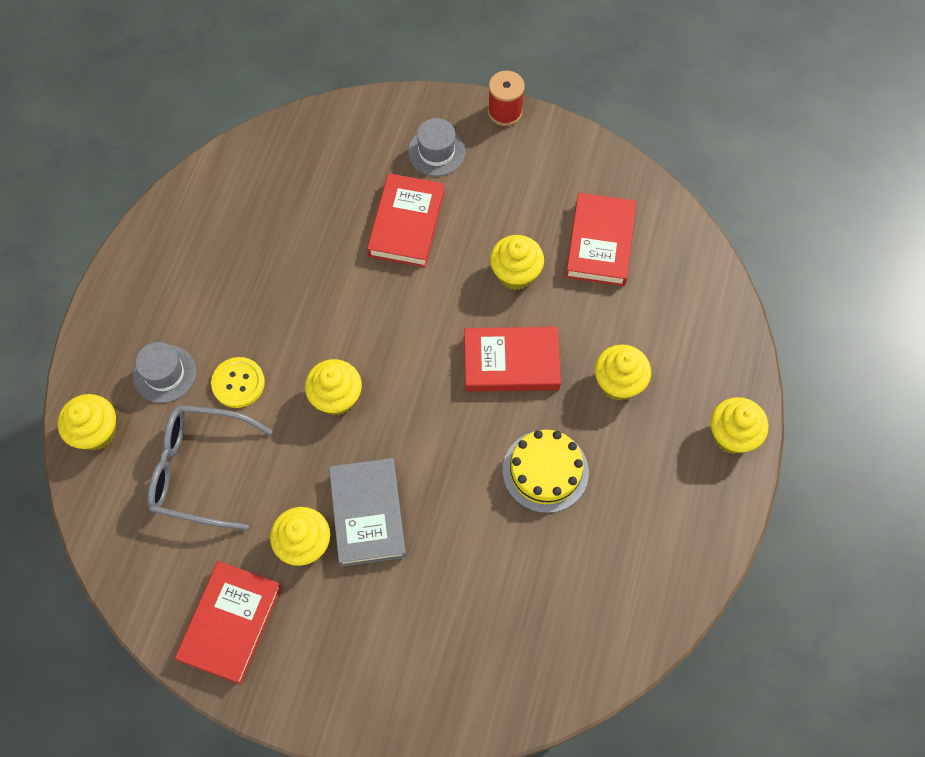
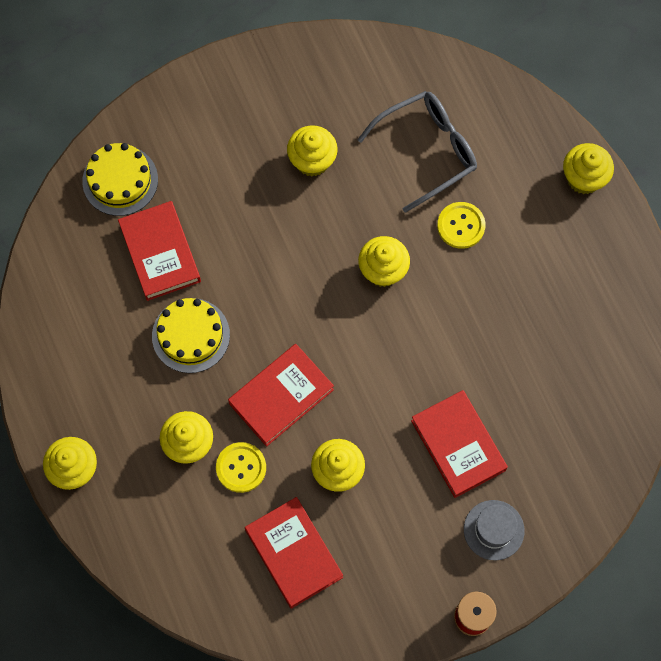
camera: 140 degrees right, 5 degrees up
yellow cupcake [58,394,116,451] -> yellow cupcake moved to [563,143,614,194]
grey hat [133,342,196,403] -> none
red book [175,561,282,684] -> red book moved to [118,201,201,301]
grey book [329,458,406,567] -> none
none -> yellow cake [82,143,158,216]
none -> yellow button [216,442,266,493]

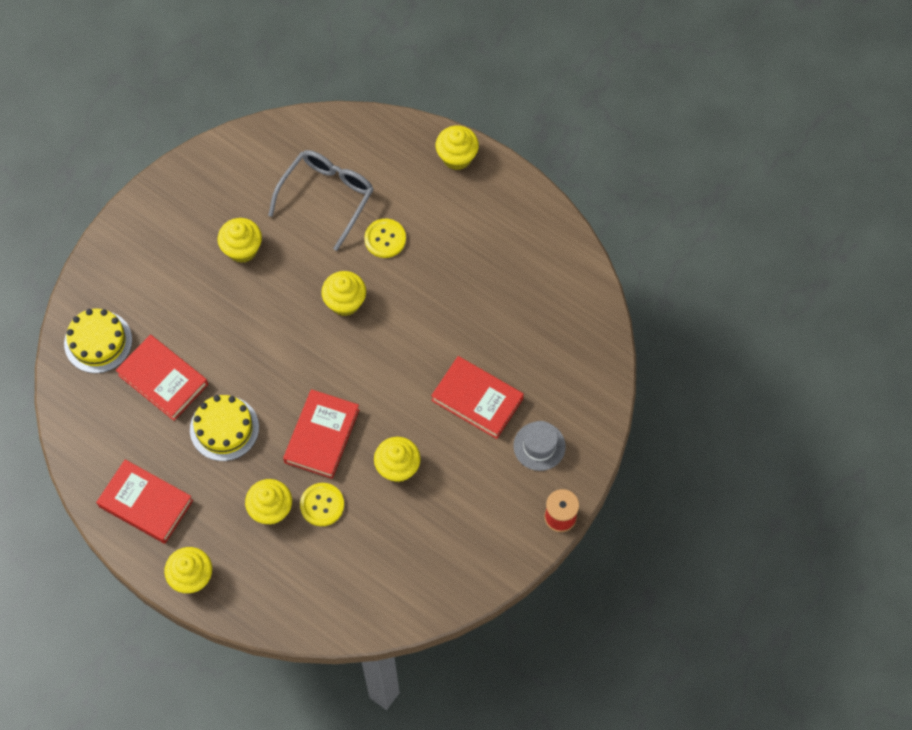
camera: 30 degrees left, 5 degrees down
red book [245,497,343,609] -> red book moved to [96,459,193,544]

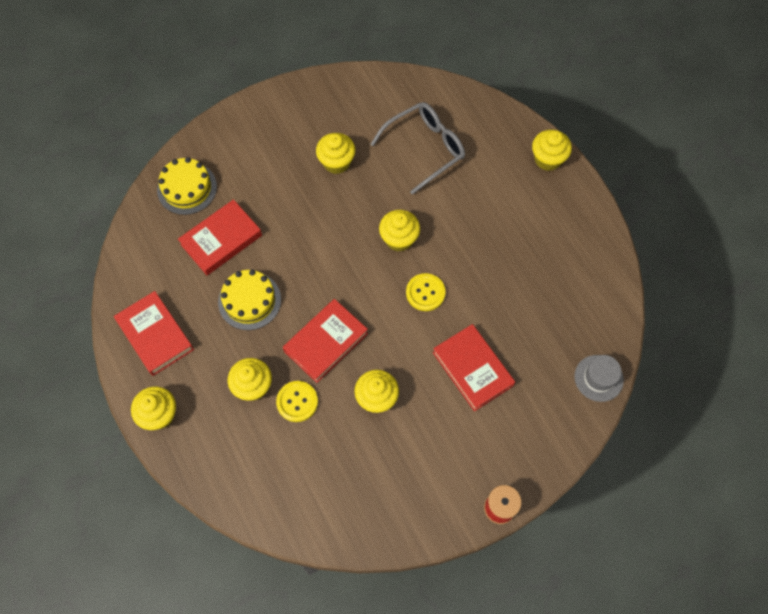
camera: 25 degrees right, 0 degrees up
red book [116,335,208,421] -> red book turned 75 degrees clockwise [178,199,262,275]
yellow button [364,219,406,258] -> yellow button moved to [406,273,446,311]
grey hat [513,421,566,471] -> grey hat moved to [575,355,624,402]

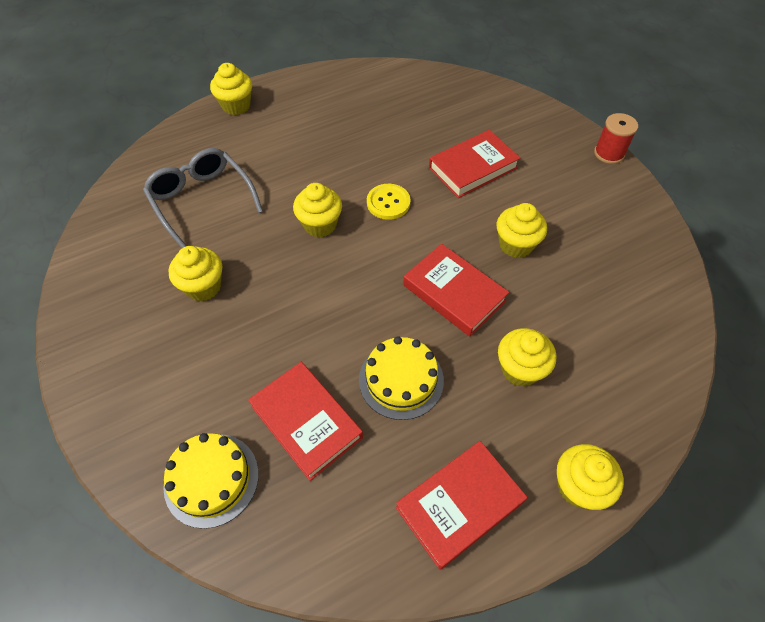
camera: 90 degrees left, 10 degrees down
yellow button [276,381,318,422] -> none
grey hat [575,355,624,402] -> none

